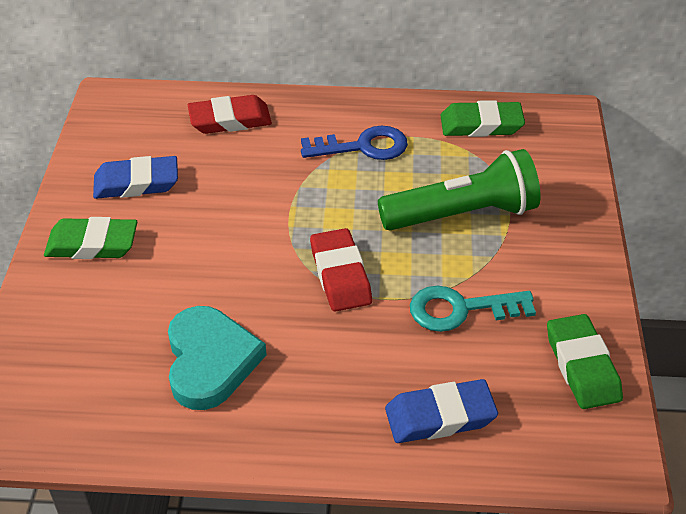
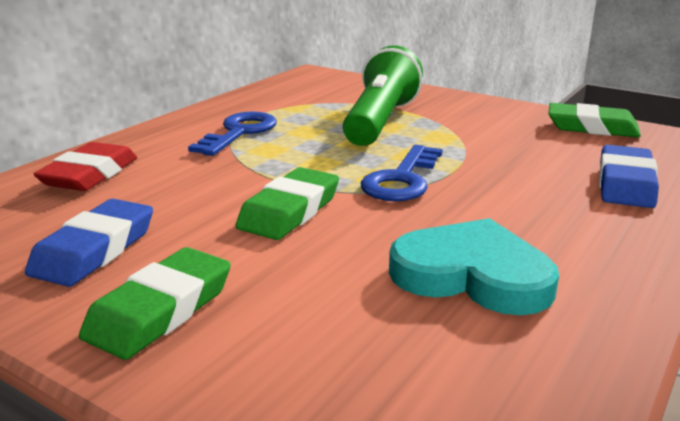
camera: 60 degrees left, 20 degrees down
red eraser [310,228,372,312] -> blue key [361,145,443,201]
turquoise key [410,286,536,332] -> none
green eraser [440,100,525,137] -> green eraser moved to [236,167,339,240]

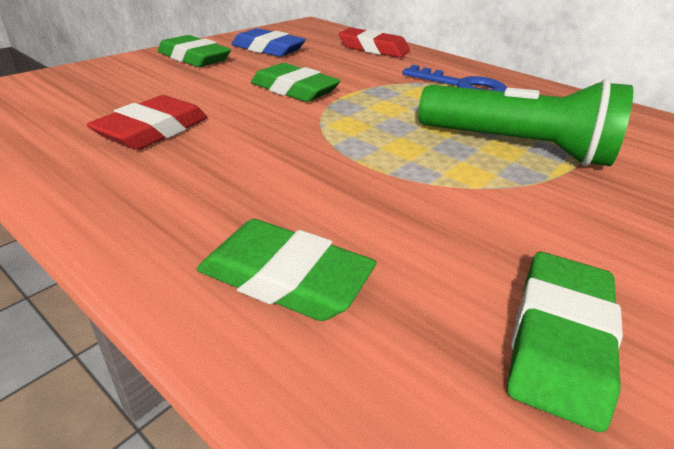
camera: 95 degrees right, 10 degrees up
blue key [361,145,443,201] -> none
turquoise heart [389,218,559,315] -> red eraser [86,95,207,150]
blue eraser [599,145,659,208] -> green eraser [197,219,377,321]

